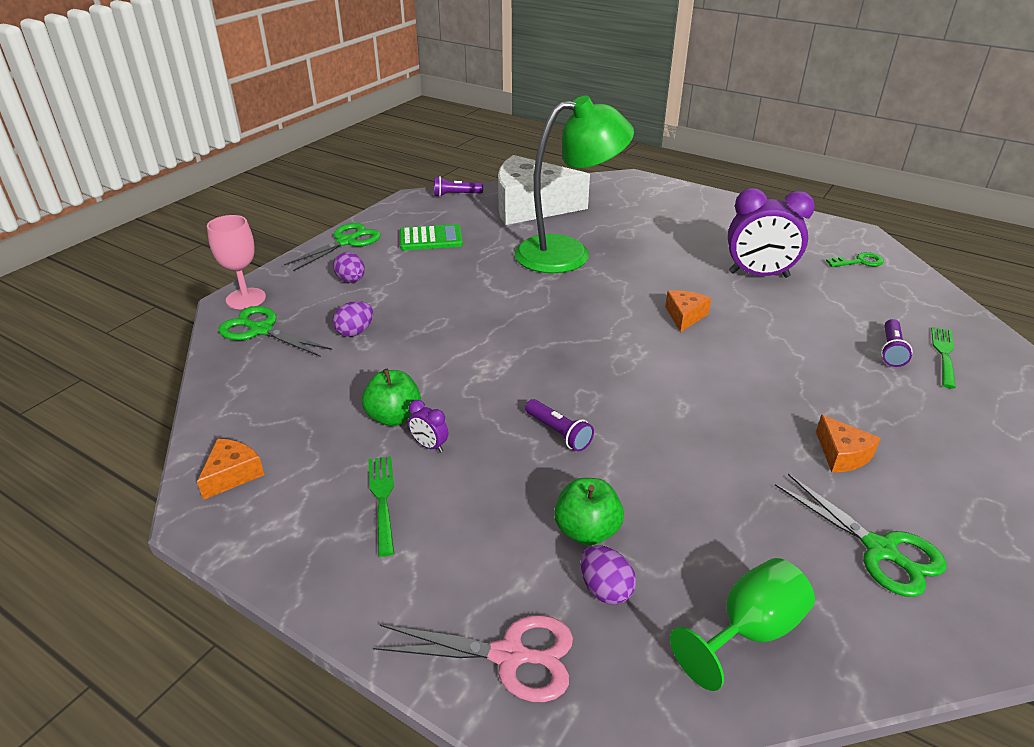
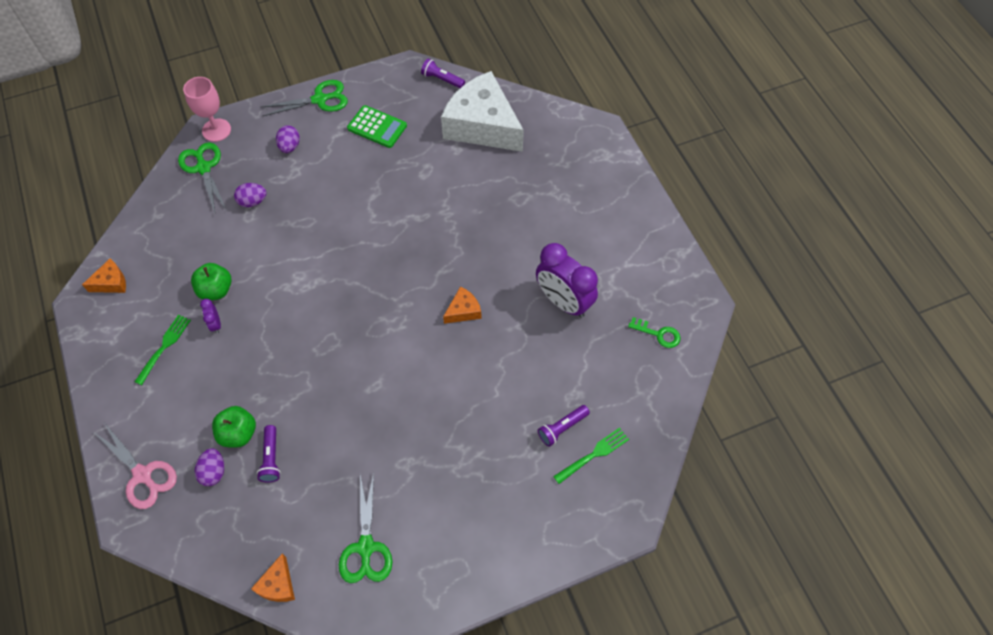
camera: 35 degrees right, 25 degrees up
green lamp [514,95,634,273] -> none
purple flashlight [525,399,594,451] -> purple flashlight moved to [257,425,281,482]
green goblet [670,558,815,691] -> none
orange cheese [816,415,881,472] -> orange cheese moved to [251,553,295,602]

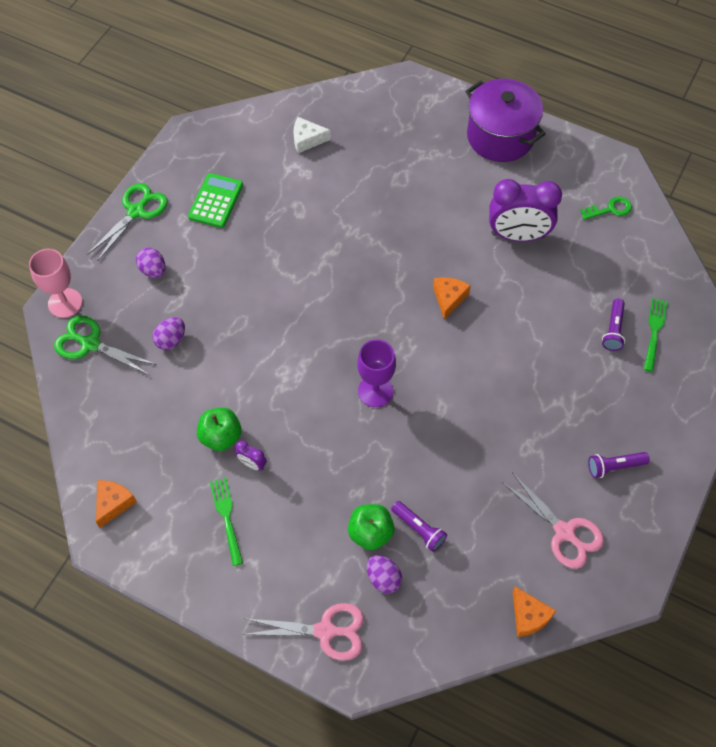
camera: 40 degrees left, 0 degrees up
green scissors [339,473,392,583] -> pink scissors [502,473,604,569]
green calculator [347,105,407,148] -> green calculator turned 60 degrees counterclockwise [188,173,243,228]
purple flashlight [421,59,465,88] -> purple flashlight moved to [588,452,650,478]
white cheese [441,71,524,152] -> white cheese [294,117,331,153], size x0.41
none -> purple goblet [357,339,396,407]
none -> purple pot [465,79,546,162]

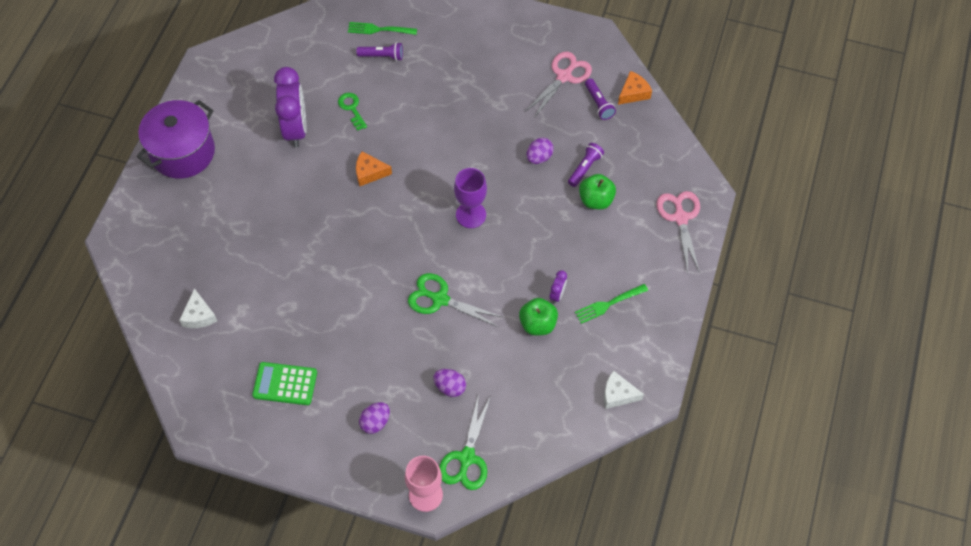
camera: 100 degrees left, 0 degrees up
green scissors [87,183,168,261] -> green scissors moved to [408,273,502,327]
orange cheese [96,480,137,528] -> white cheese [604,371,644,409]
purple egg [367,555,402,594] -> purple egg moved to [527,138,554,164]
green key [580,196,632,220] -> green key moved to [338,93,367,131]
purple flashlight [588,452,650,478] -> purple flashlight moved to [585,79,616,120]

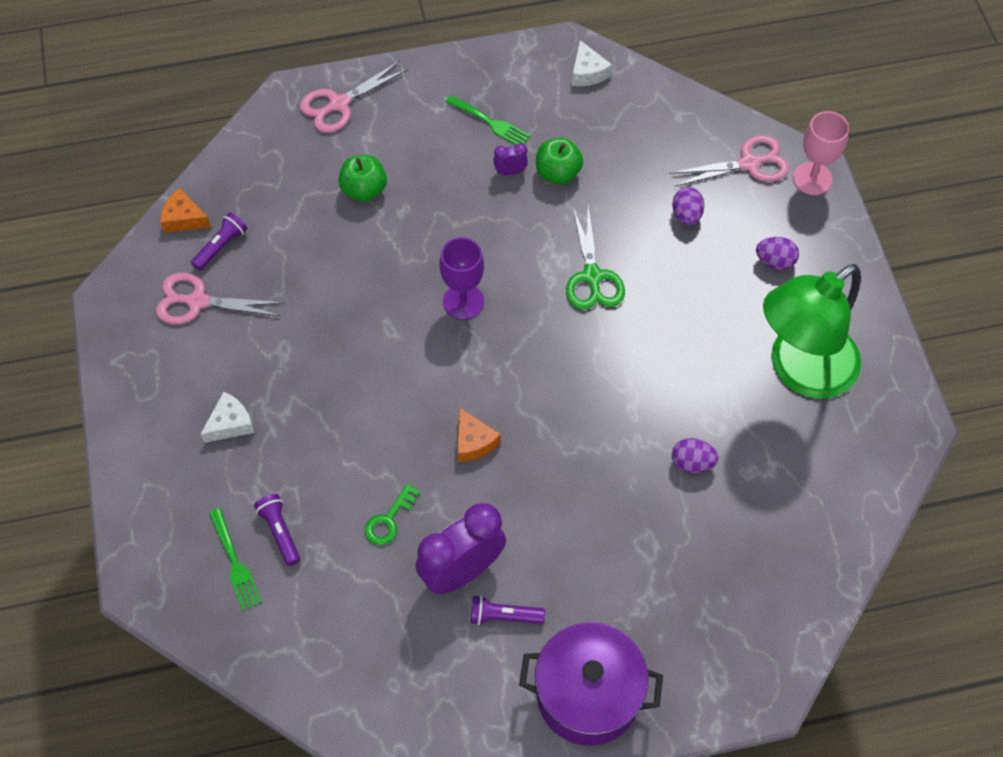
camera: 120 degrees left, 0 degrees up
white cheese [179,288,217,328] -> white cheese moved to [201,392,255,443]
green calculator [252,362,317,405] -> green lamp [763,264,861,399]
green scissors [439,393,491,490] -> pink scissors [669,135,789,187]
purple egg [527,138,554,164] -> purple egg moved to [672,438,719,473]
purple flashlight [568,143,604,187] -> purple flashlight moved to [471,595,545,626]

